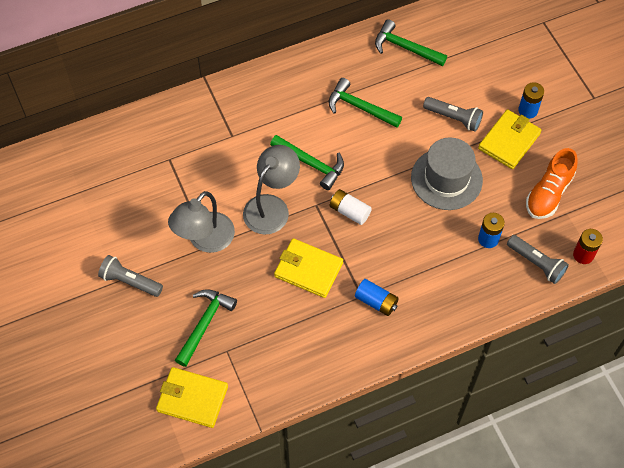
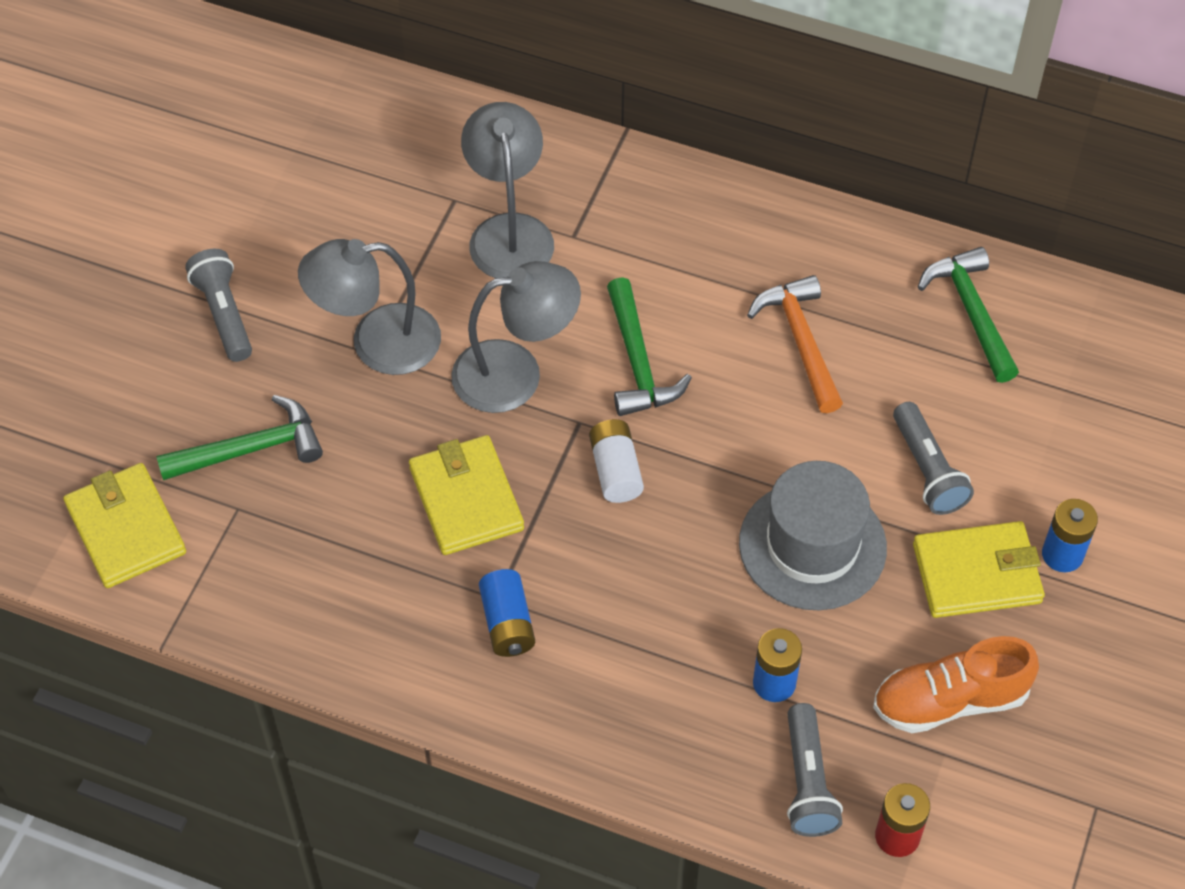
camera: 45 degrees right, 5 degrees down
green hammer [328,78,402,128] -> orange hammer [747,275,843,413]
none -> grey lamp [461,102,554,278]

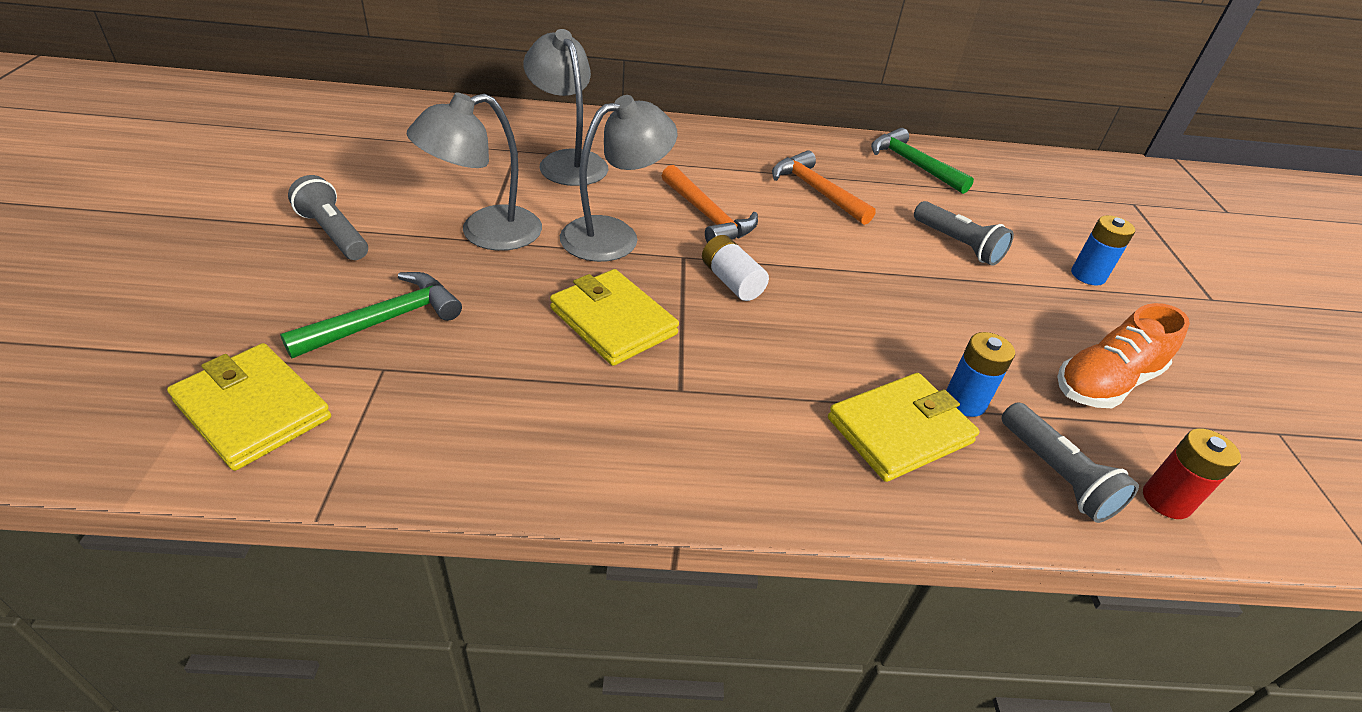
camera: 25 degrees left, 15 degrees down
blue battery [479,569,535,657] -> none
green hammer [607,277,692,416] -> orange hammer [662,165,758,243]
grey hat [739,461,887,610] -> none
yellow wallet [913,521,1045,618] -> yellow wallet moved to [828,373,980,482]

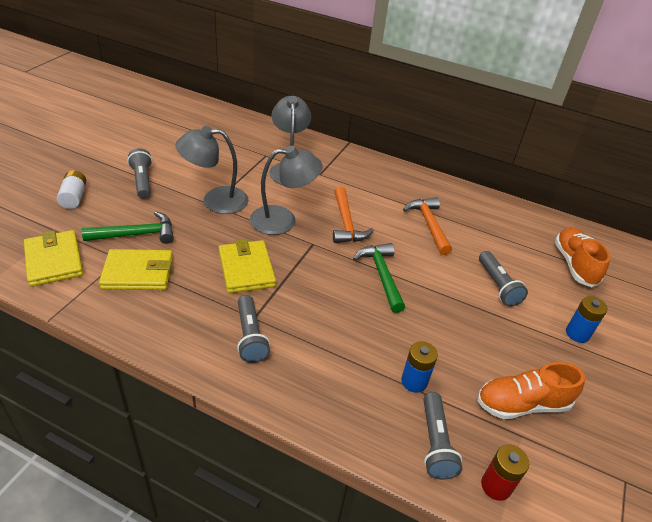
camera: 25 degrees right, 0 degrees up
white battery [702,235,769,301] -> white battery moved to [57,170,86,209]
yellow wallet [828,373,980,482] -> yellow wallet moved to [99,249,173,290]
green hammer [871,128,974,194] -> green hammer moved to [353,243,405,313]
none -> grey flashlight [237,295,270,363]
none -> orange shoe [555,227,610,287]

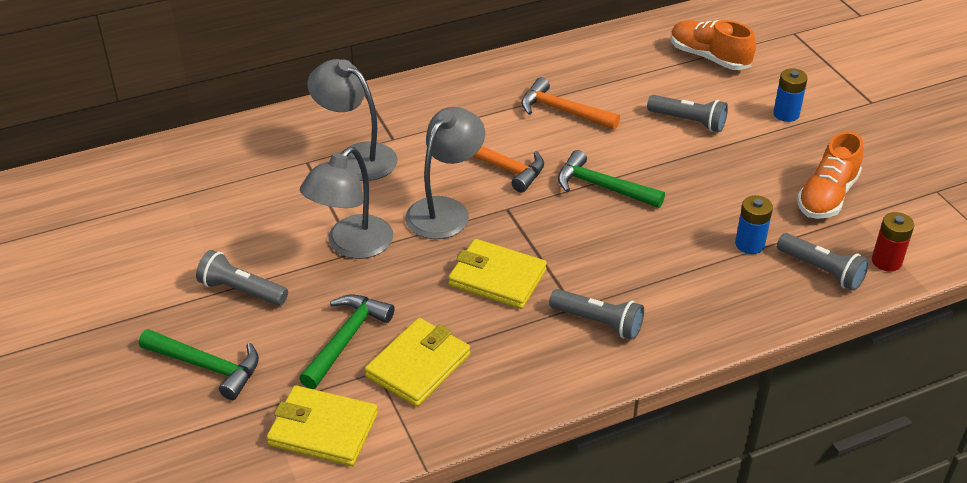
camera: 45 degrees left, 0 degrees up
white battery [57,170,86,209] -> green hammer [139,329,259,400]

